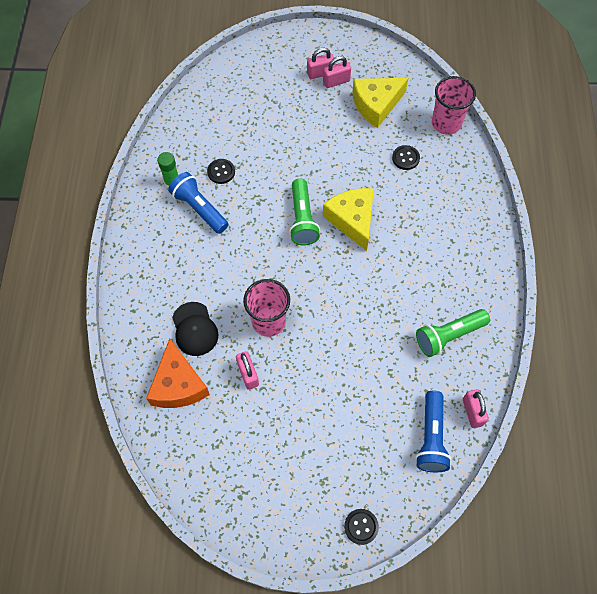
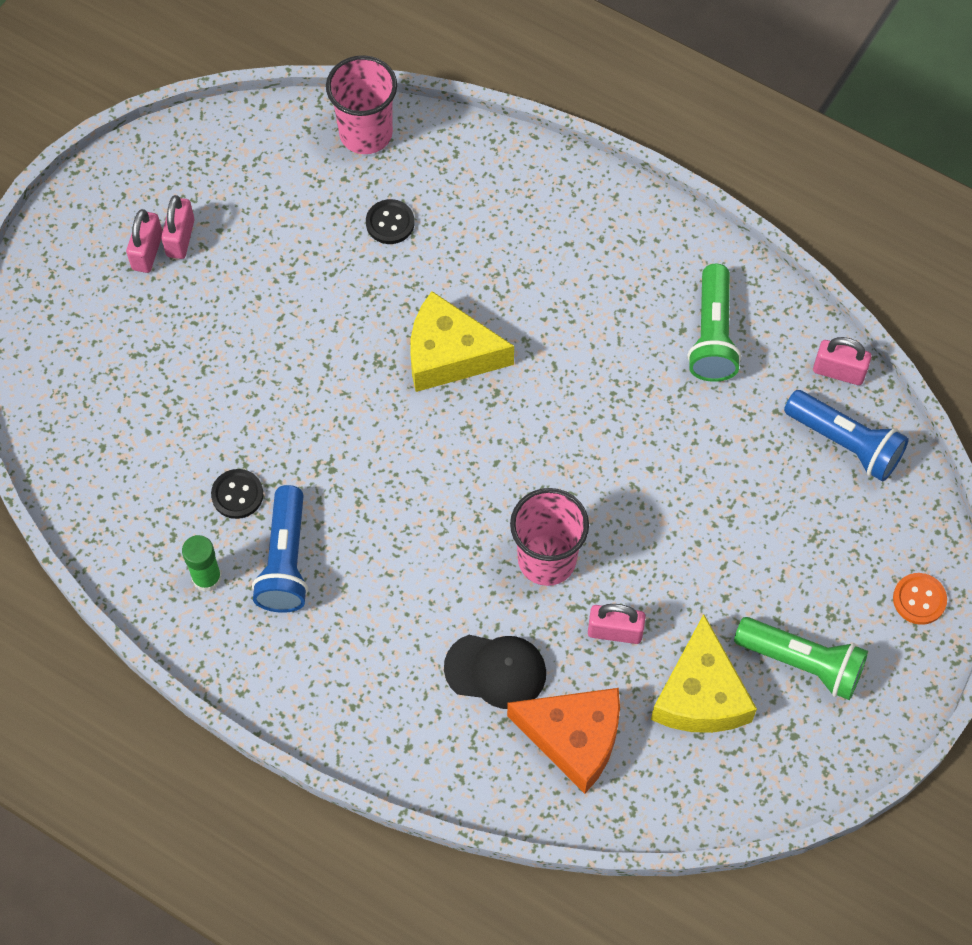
camera: 60 degrees left, 0 degrees up
blue flashlight [168,172,229,234] -> blue flashlight turned 75 degrees counterclockwise [252,485,308,613]
green flashlight [289,178,320,245] -> green flashlight moved to [734,617,868,700]
black button [344,509,379,545] -> orange button [893,573,947,625]
yellow cheese [352,78,408,128] -> yellow cheese moved to [651,614,757,733]

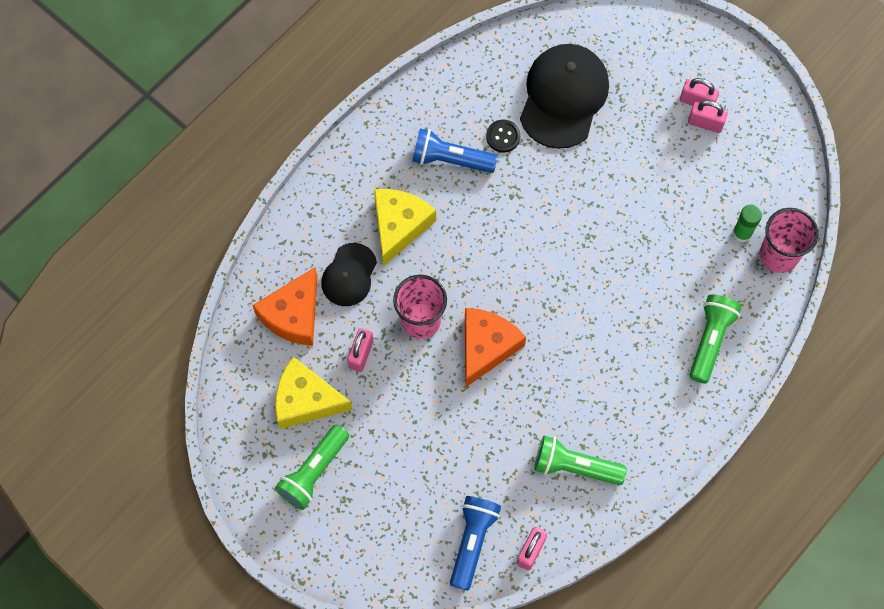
camera: 100 degrees right, 5 degrees up
green glue stick [182,535,222,592] -> green glue stick moved to [732,204,762,242]
black button [366,199,414,244] -> none
yellow cheese [411,291,514,392] -> yellow cheese moved to [374,189,436,266]
blue flashlight [784,390,909,481] -> blue flashlight turned 150 degrees clockwise [450,496,501,591]
orange button [893,573,947,625] -> none
none -> orange cheese [465,308,526,387]
none -> black cap [520,44,609,149]
none -> green flashlight [689,294,742,384]

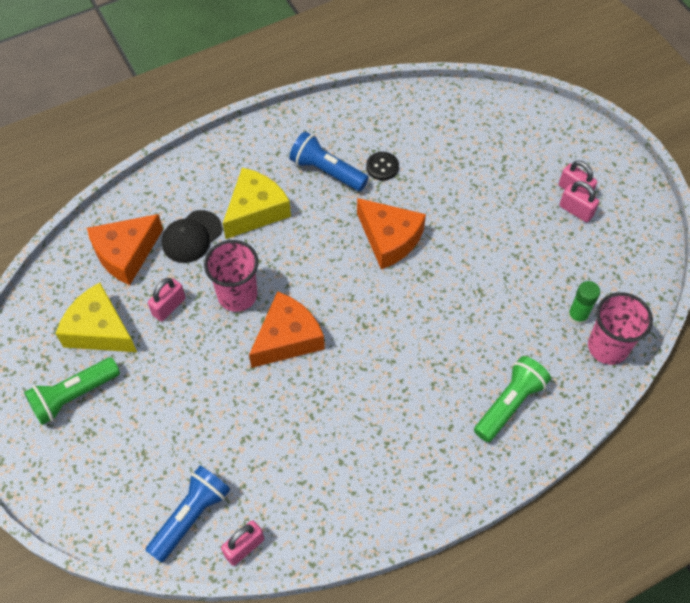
camera: 20 degrees right, 10 degrees down
black cap [520,44,609,149] -> none
green flashlight [535,435,627,485] -> none
none -> orange cheese [357,198,426,269]

